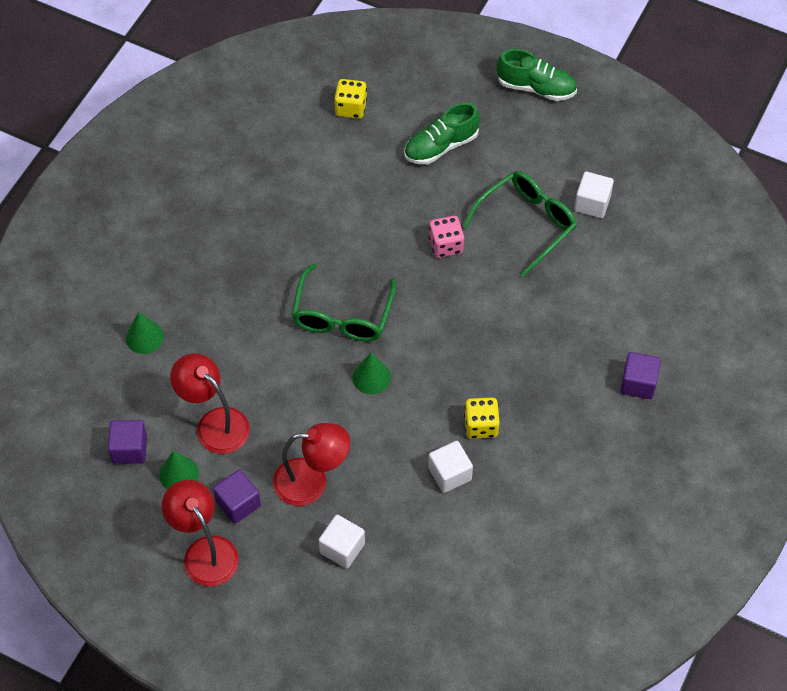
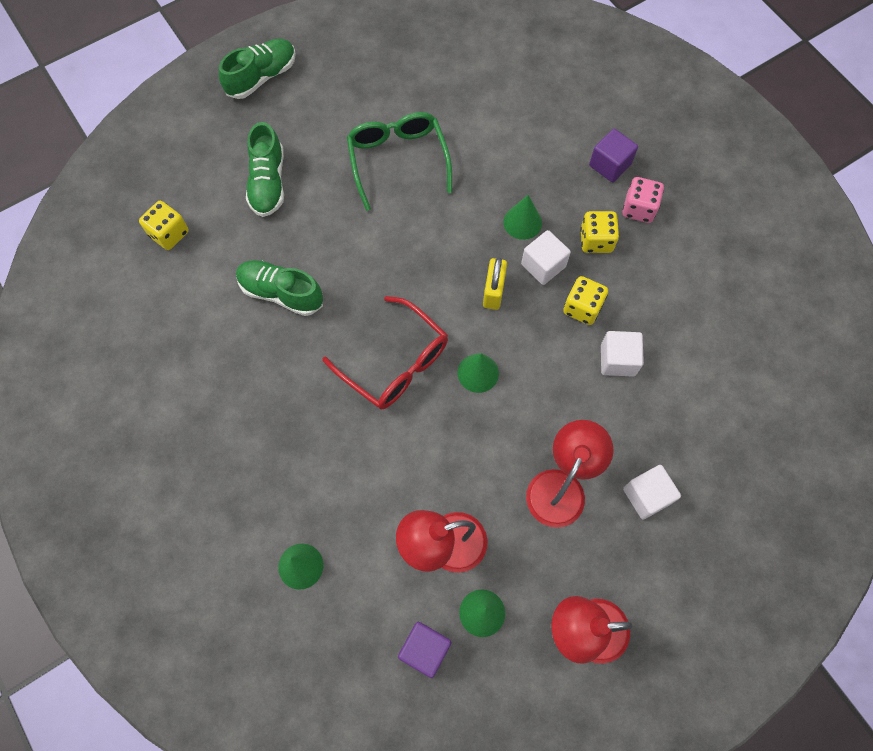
camera: 60 degrees left, 10 degrees up
purple cube [213,470,261,524] -> none
green glasses [292,263,396,342] -> red glasses [322,296,448,410]
pink dice [429,216,464,258] -> pink dice moved to [622,177,664,223]
white cube [574,171,614,218] -> white cube moved to [521,230,571,285]
none -> green shoe [236,260,323,316]
none -> yellow padlock [483,257,507,310]
none -> green cone [503,195,542,240]
none -> yellow dice [580,211,619,253]

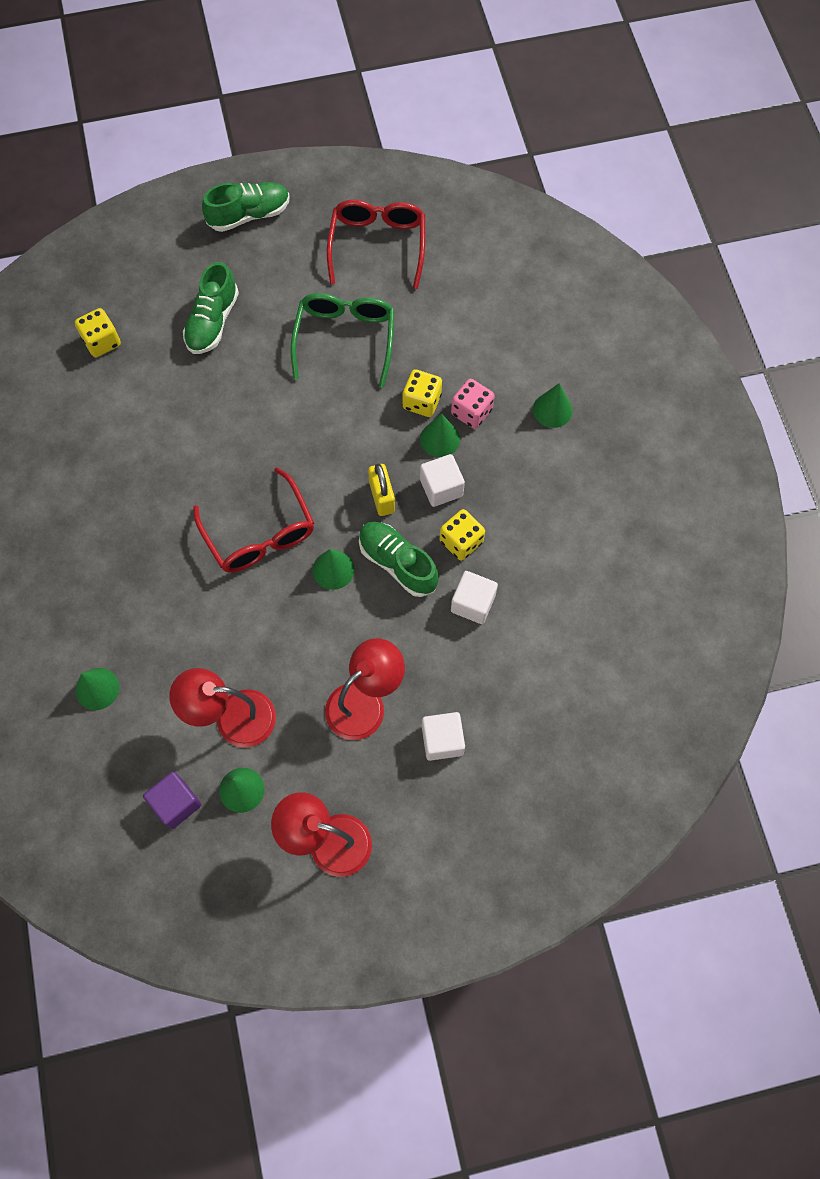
camera: 20 degrees right, 0 degrees up
green shoe [236,260,323,316] -> green shoe moved to [359,522,439,597]
yellow padlock [483,257,507,310] -> yellow padlock turned 45 degrees counterclockwise [368,464,395,516]
yellow dice [580,211,619,253] -> yellow dice moved to [403,369,442,417]
purple cube [589,129,638,182] -> green cone [533,383,573,428]
pink dice [622,177,664,223] -> pink dice moved to [451,379,495,429]
none -> red glasses [327,200,425,289]

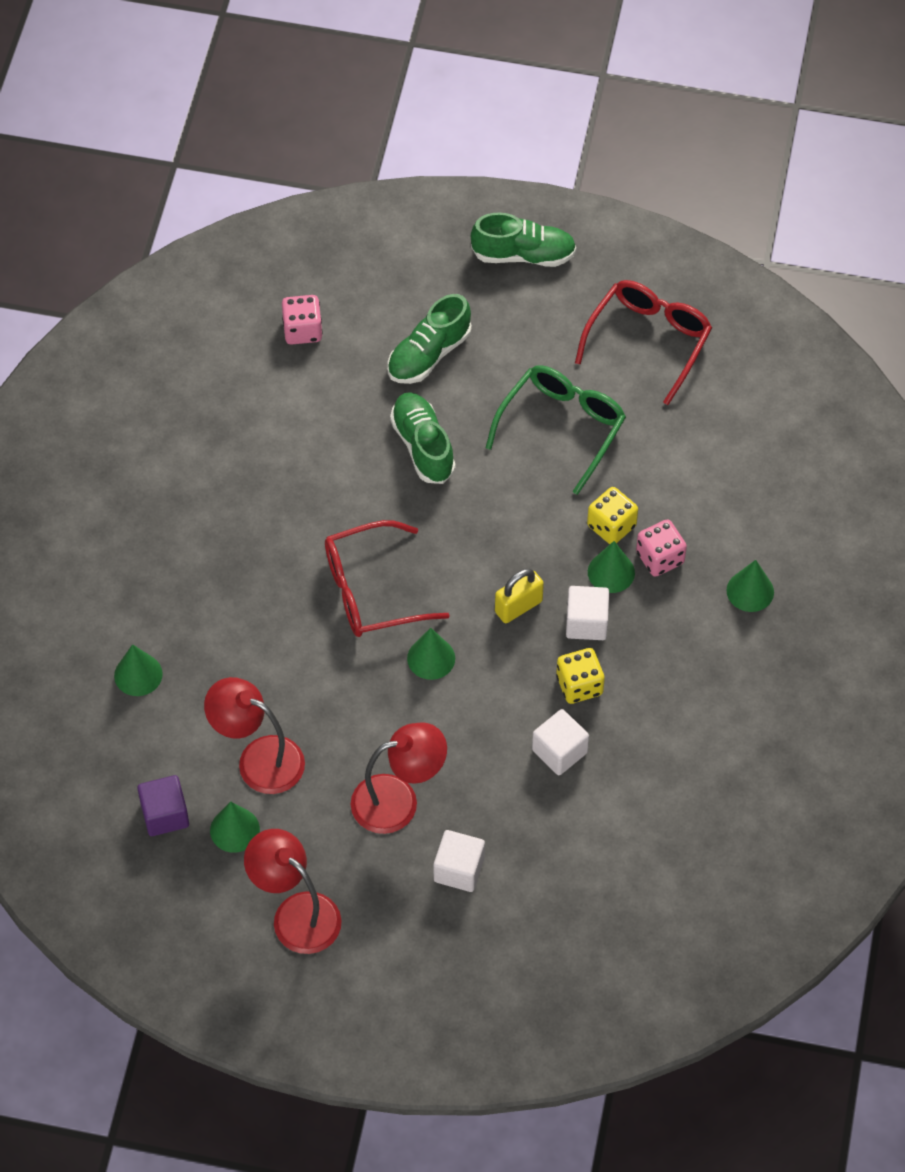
camera: 25 degrees right, 10 degrees down
yellow dice [75,308,121,357] -> pink dice [282,295,323,345]
red glasses [193,467,314,573] -> red glasses turned 75 degrees clockwise [325,520,450,637]
green shoe [359,522,439,597] -> green shoe moved to [390,392,455,484]
yellow padlock [368,464,395,516] -> yellow padlock turned 45 degrees clockwise [495,568,544,623]

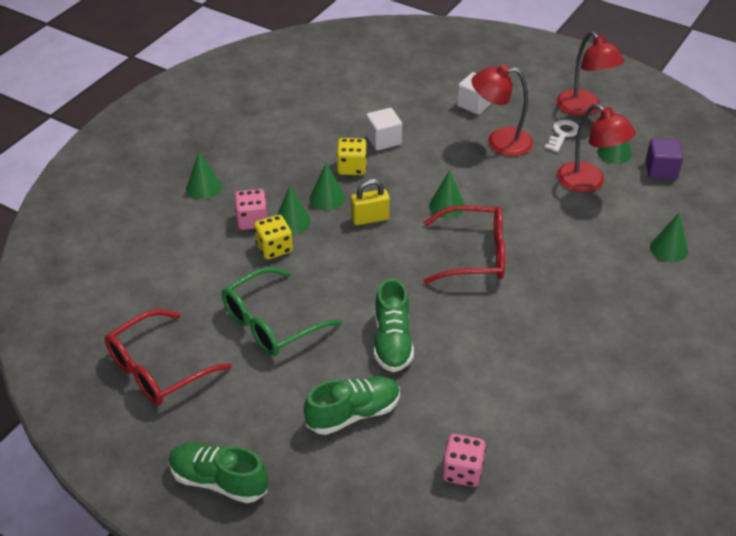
camera: 160 degrees left, 15 degrees down
white cube [566,586,609,640] -> green cone [310,163,345,210]
none -> white key [545,120,579,152]

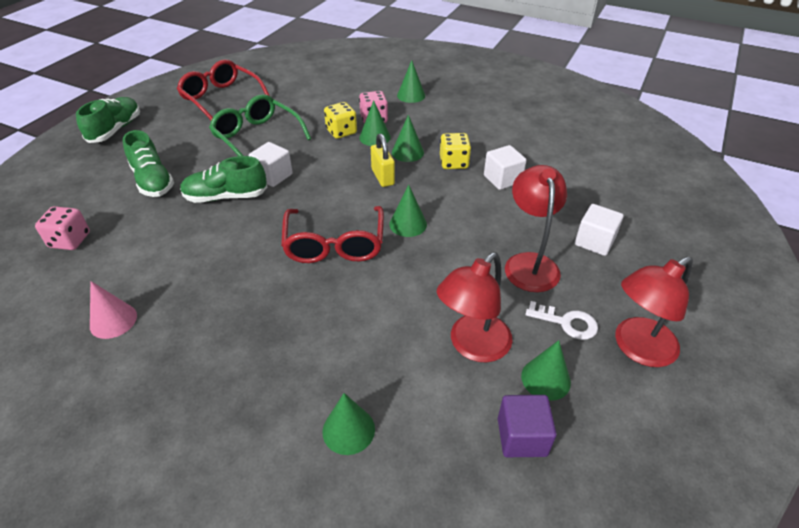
camera: 85 degrees right, 0 degrees up
none -> pink cone [90,281,137,339]
none -> white cube [249,142,293,187]

